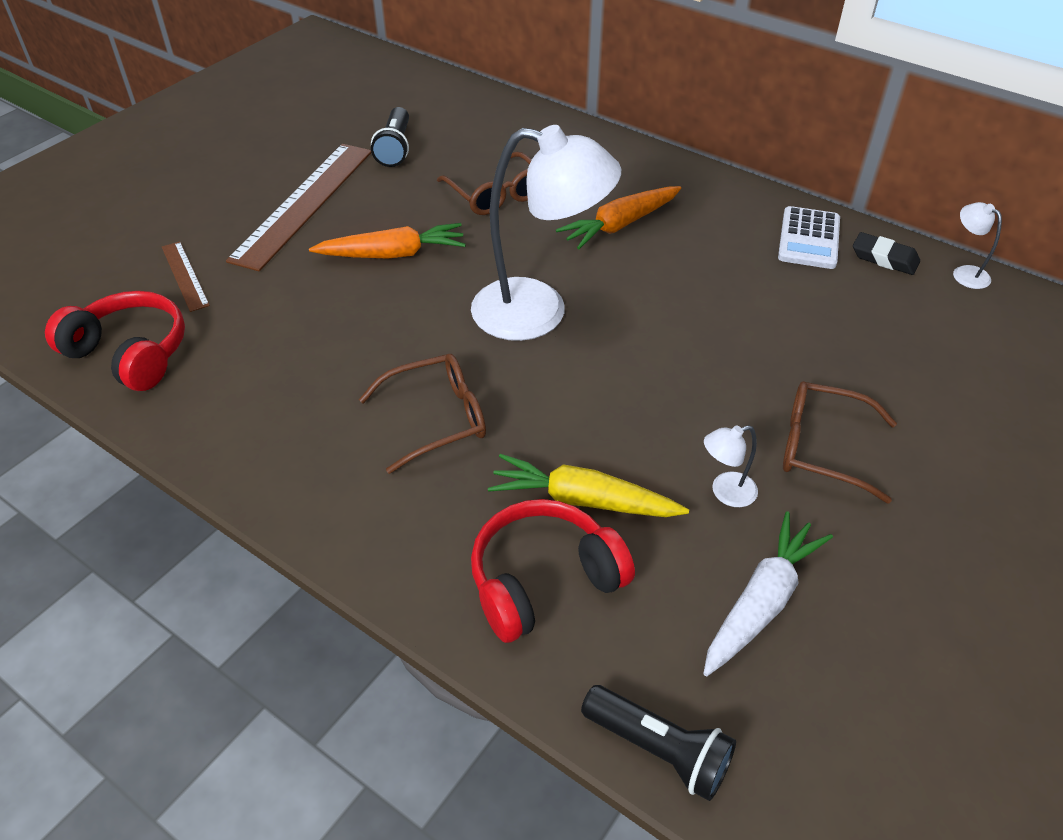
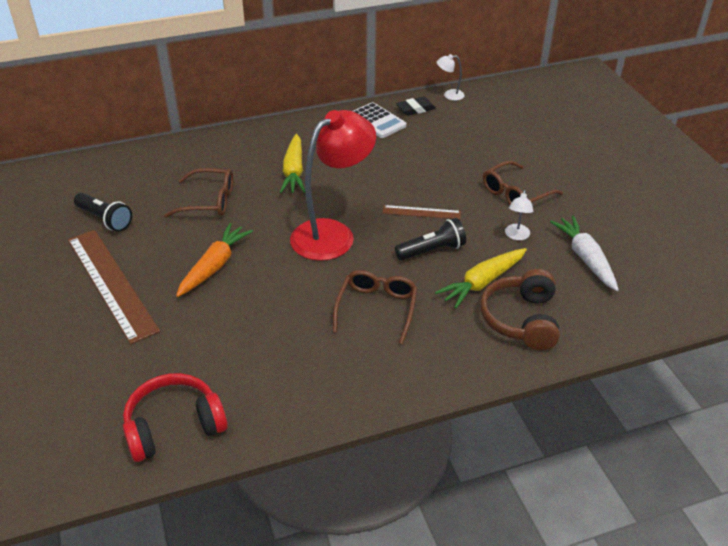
camera: 55 degrees left, 5 degrees down
brown ruler [162,241,210,312] -> brown ruler moved to [383,205,461,220]
white lamp [471,125,621,341] -> red lamp [290,110,376,261]
red headphones [471,499,635,643] -> brown headphones [480,269,560,350]
orange carrot [556,186,681,249] -> yellow carrot [280,134,306,193]
black flashlight [581,685,736,801] -> black flashlight moved to [395,218,466,260]

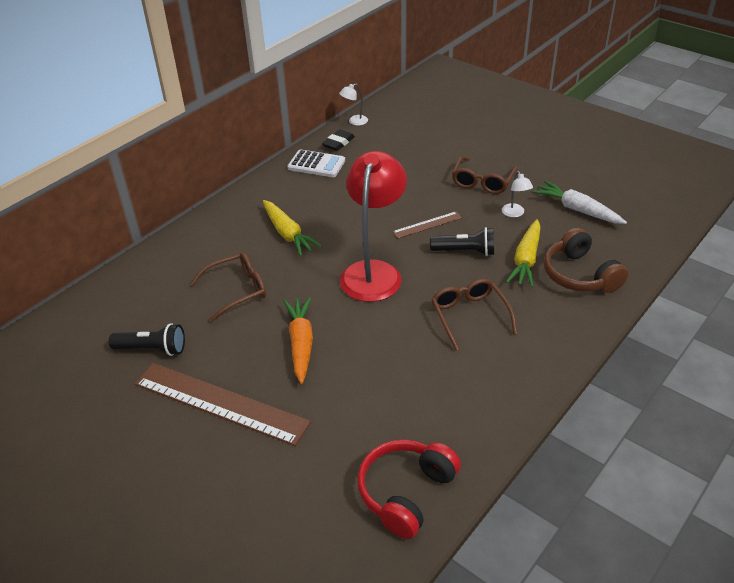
camera: 30 degrees left, 0 degrees up
black flashlight [395,218,466,260] -> black flashlight turned 60 degrees clockwise [430,227,494,256]

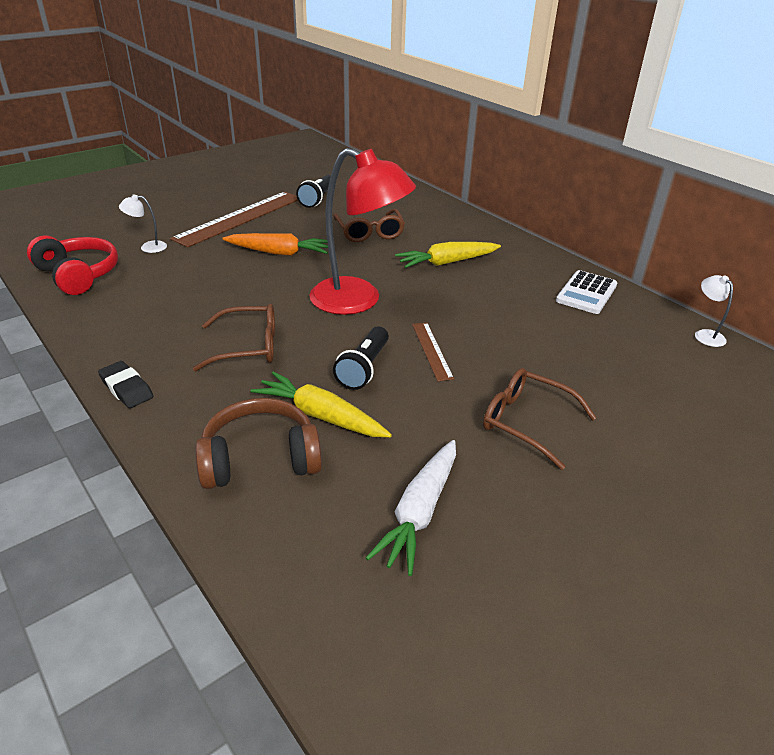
camera: 100 degrees right, 5 degrees down
black eraser [322,130,355,151] -> black eraser moved to [98,361,153,408]
white lamp [502,171,533,217] -> white lamp moved to [119,195,167,253]
white carrot [533,181,627,224] -> white carrot turned 150 degrees clockwise [366,440,456,576]

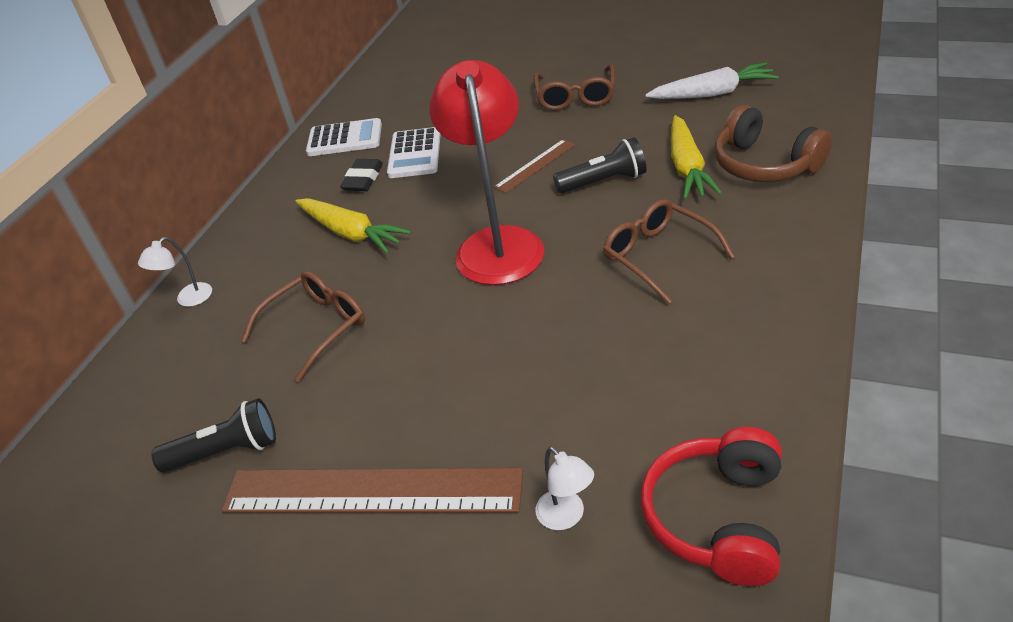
camera: 115 degrees left, 5 degrees up
black eraser [98,361,153,408] -> black eraser moved to [340,159,383,191]
orange carrot [222,233,328,256] -> none
white lamp [695,275,733,347] -> white lamp moved to [138,237,212,307]
none -> white calculator [387,127,441,178]

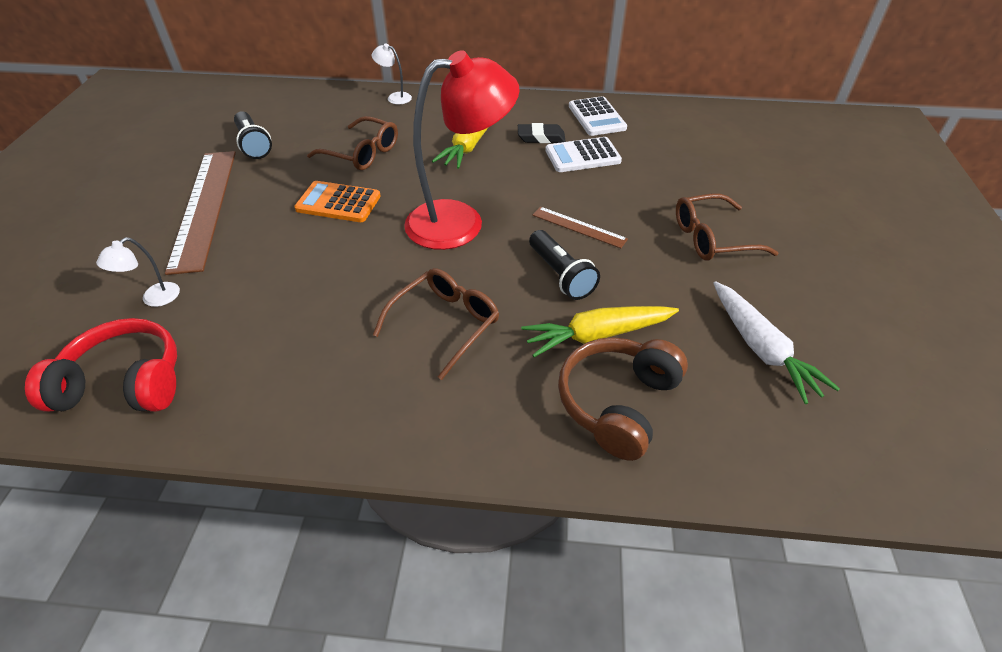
camera: 70 degrees right, 5 degrees up
none -> orange calculator [294,181,381,222]

